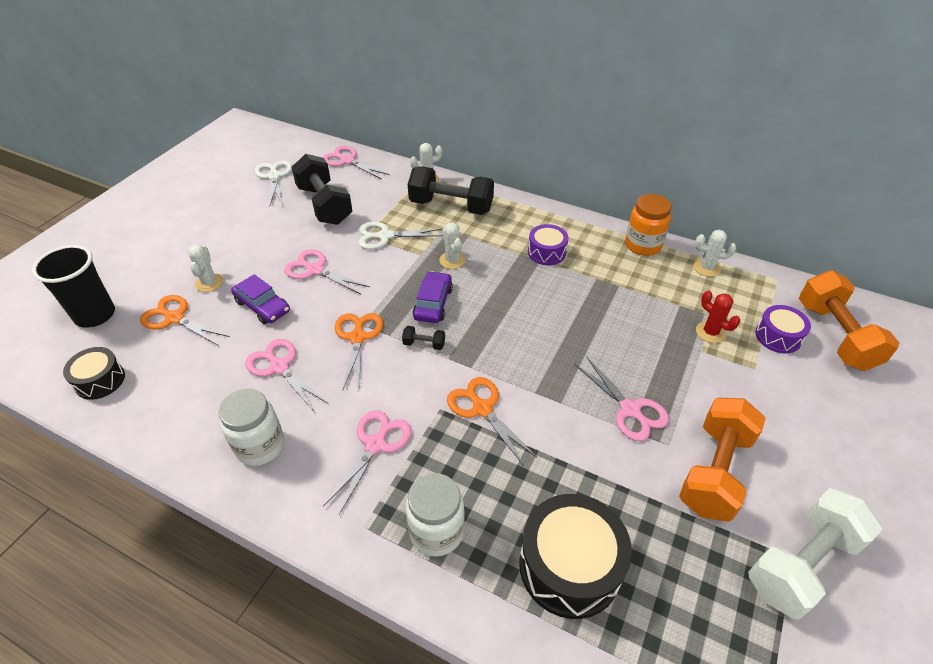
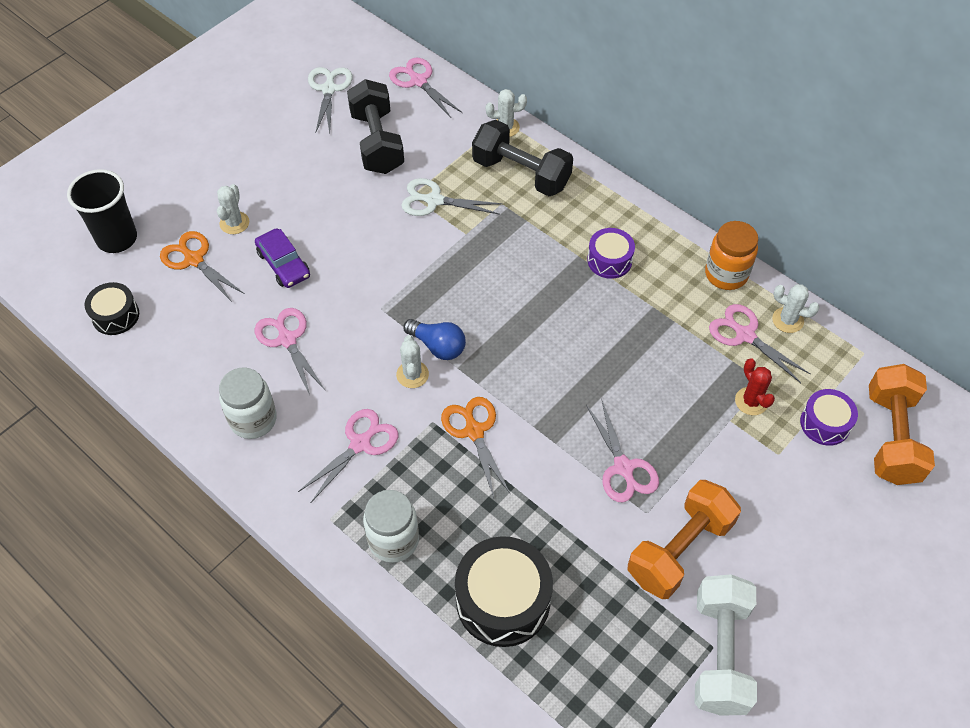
camera: 15 degrees right, 10 degrees up
pink scissors [284,249,370,294] -> pink scissors moved to [709,304,811,383]
orange scissors [335,313,383,391] -> none
black dumbbell [402,326,445,350] -> blue light bulb [403,319,466,360]
purple car [413,271,453,323] -> none
white cactus [439,223,466,269] -> white cactus moved to [396,335,429,388]
white dumbbell [748,488,883,619] -> white dumbbell turned 60 degrees counterclockwise [695,574,757,716]

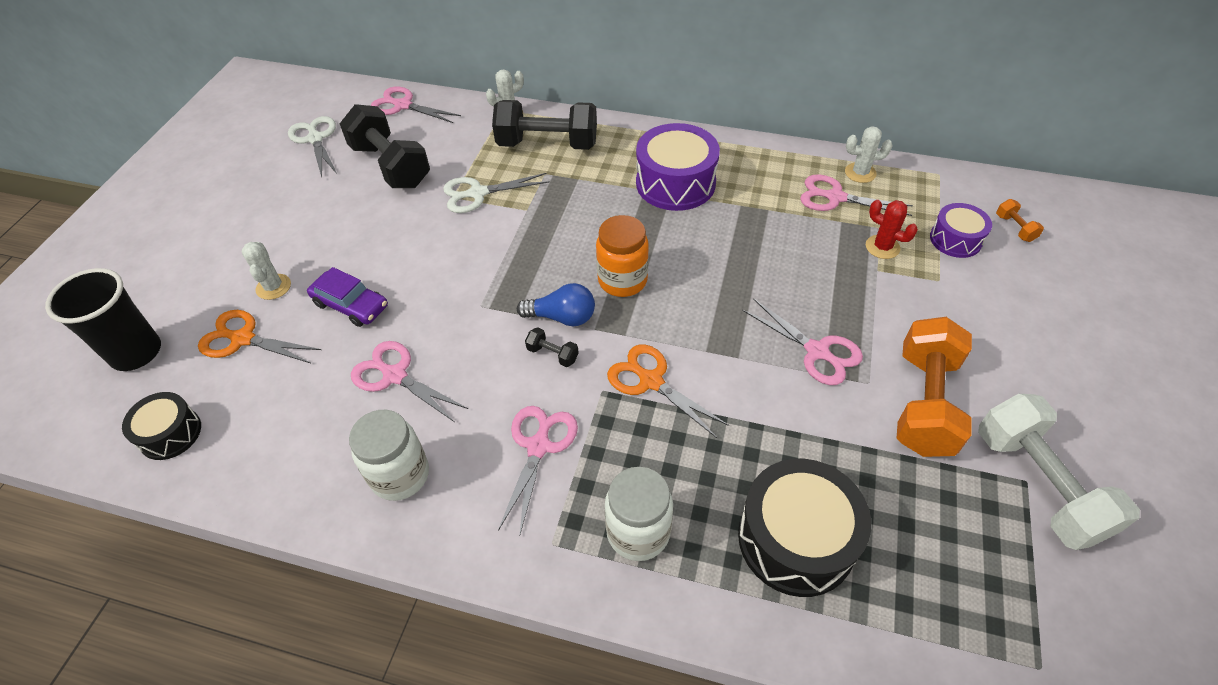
camera: 25 degrees left, 5 degrees down
white cactus [396,335,429,388] -> black dumbbell [525,327,579,367]
purple drum [587,228,635,279] -> purple drum [636,123,720,211], size x1.74
orange jar [705,221,758,290] -> orange jar moved to [596,215,649,297]
orange dumbbell [869,364,935,485] -> orange dumbbell [996,199,1044,242], size x0.41

